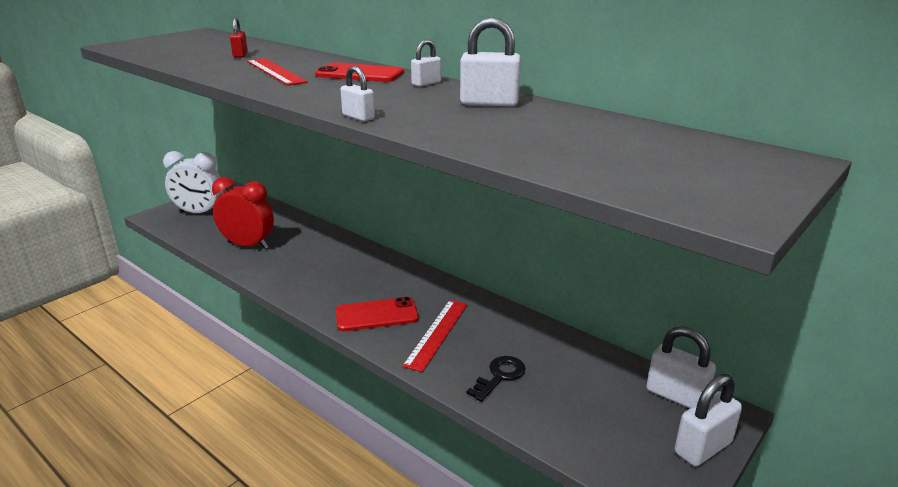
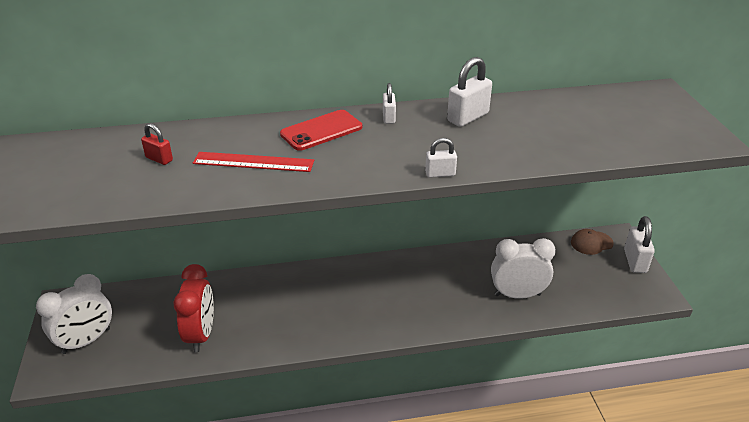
camera: 50 degrees left, 10 degrees up
red clock [212,177,274,249] -> red clock turned 120 degrees clockwise [173,264,214,352]
red phone [336,297,419,331] -> none
red ruler [402,300,468,372] -> none
black key [467,356,526,402] -> white clock [491,238,556,299]
white padlock [647,326,716,408] -> brown cap [571,229,614,255]

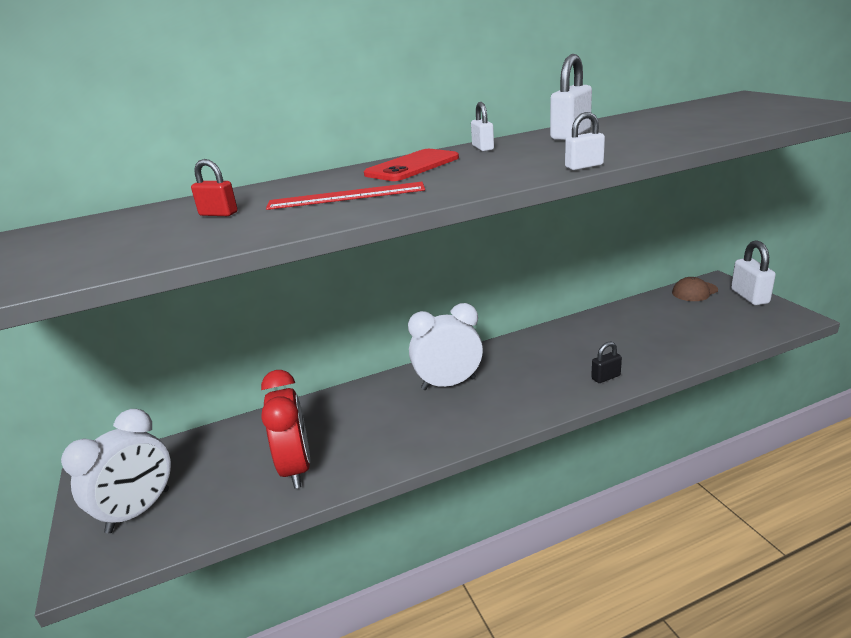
camera: 10 degrees left, 10 degrees down
white clock [491,238,556,299] -> white clock moved to [408,303,483,390]
none -> black padlock [591,342,622,383]

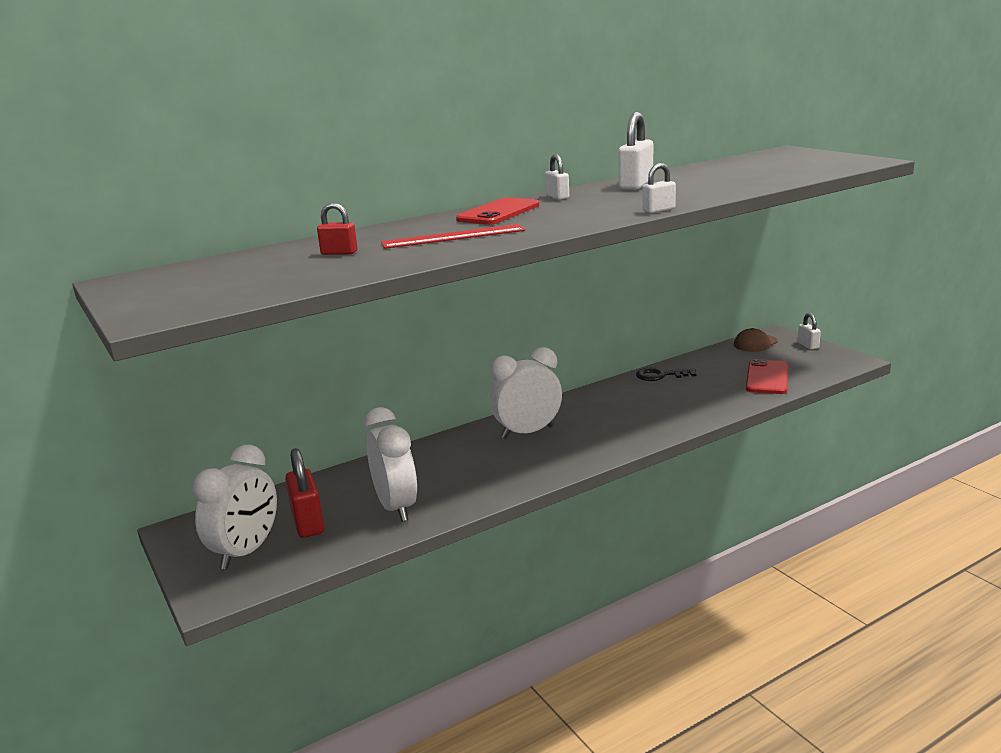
camera: 10 degrees left, 5 degrees down
red clock [261,370,310,489] -> white clock [364,407,417,521]
black padlock [591,342,622,383] -> none
white padlock [731,240,776,305] -> white padlock [798,313,821,349], size x0.58
none -> red padlock [285,448,324,538]
none -> black key [636,368,697,381]
none -> red phone [746,359,788,394]

